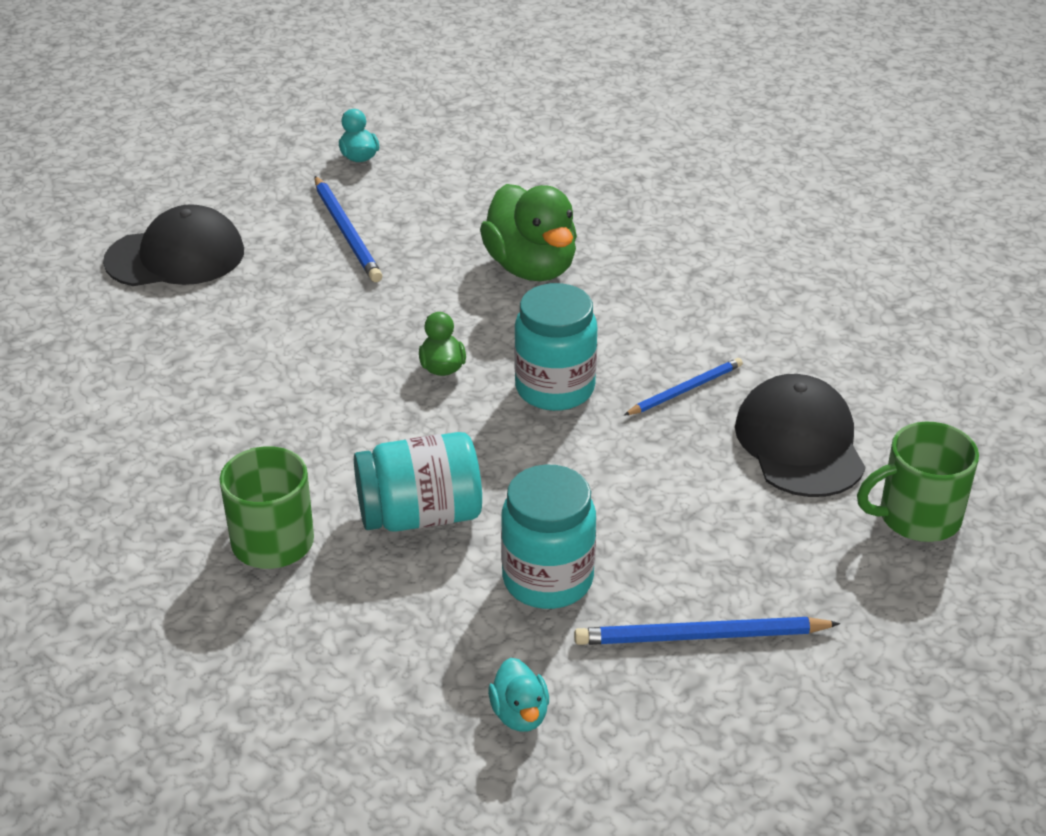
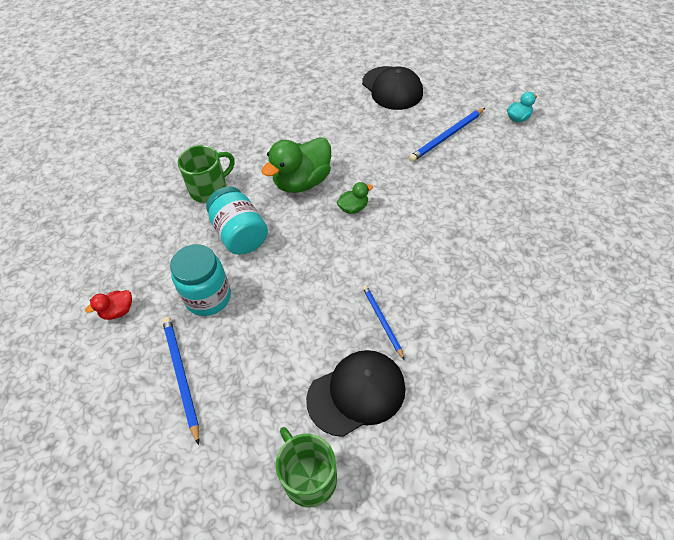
camera: 75 degrees right, 15 degrees up
green duck [480,184,577,281] -> green duck moved to [261,137,331,193]
turquoise duck [488,658,549,732] -> red duck [85,290,132,320]
turquoise jar [514,283,597,411] -> none
blue pencil [624,358,743,416] -> blue pencil turned 150 degrees counterclockwise [362,285,405,360]

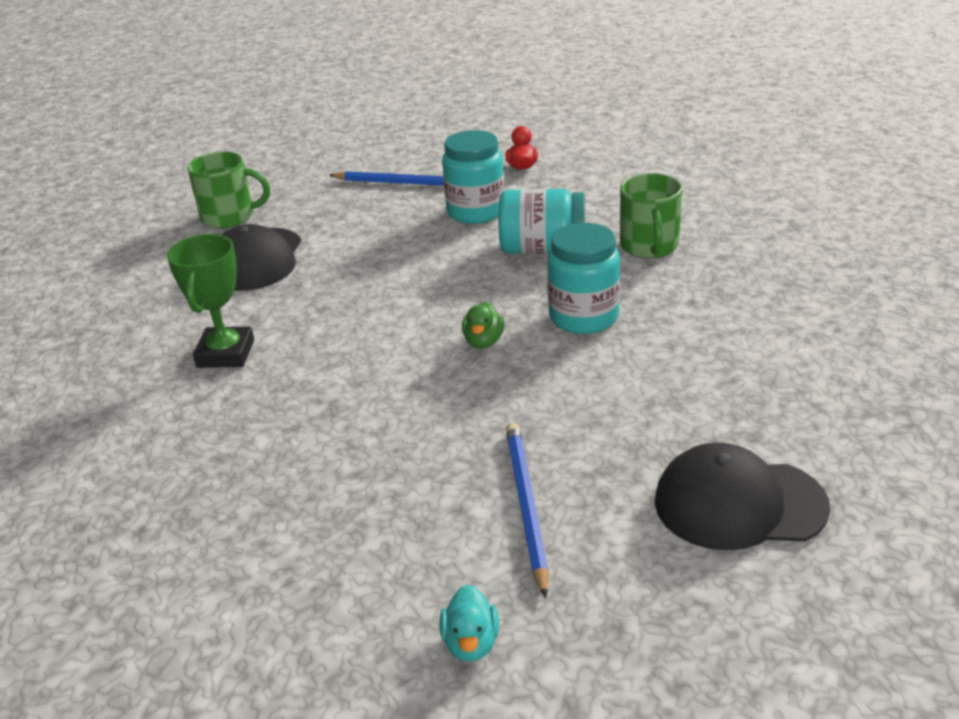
camera: 125 degrees right, 20 degrees down
green duck [261,137,331,193] -> turquoise jar [547,223,620,334]
blue pencil [362,285,405,360] -> none
none -> green trophy [167,234,254,368]

